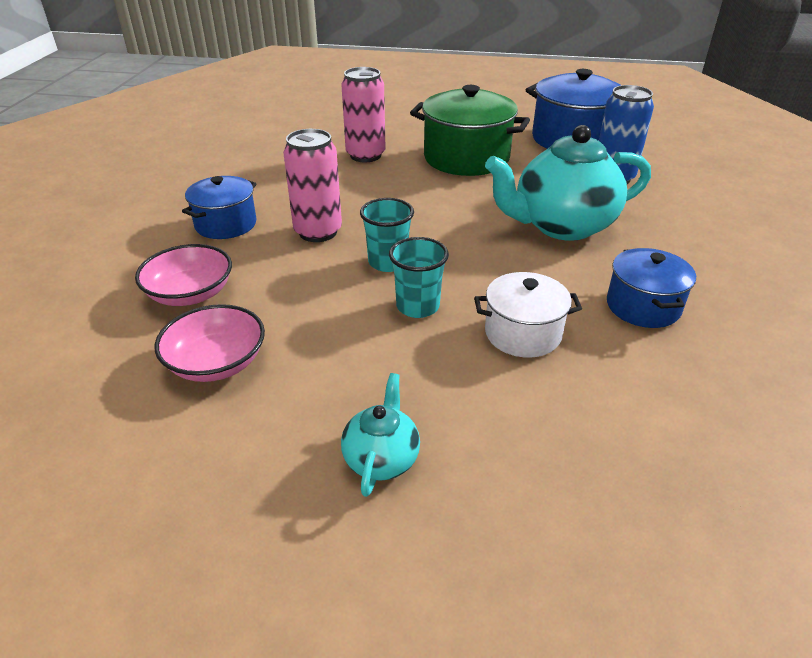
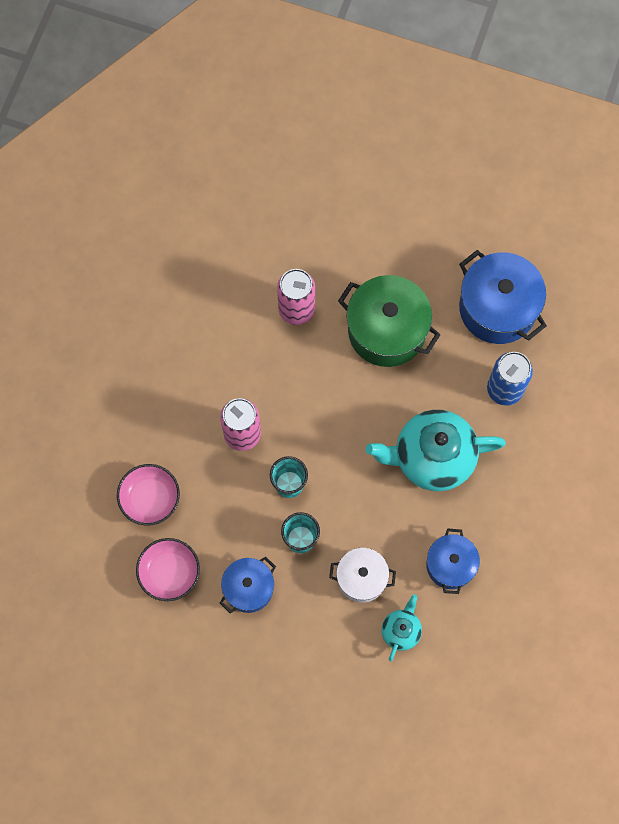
camera: 10 degrees right, 35 degrees up
blue pot [182,176,257,239] -> blue pot moved to [220,556,276,613]
turquoise teapot [341,373,420,497] -> turquoise teapot moved to [381,594,422,661]

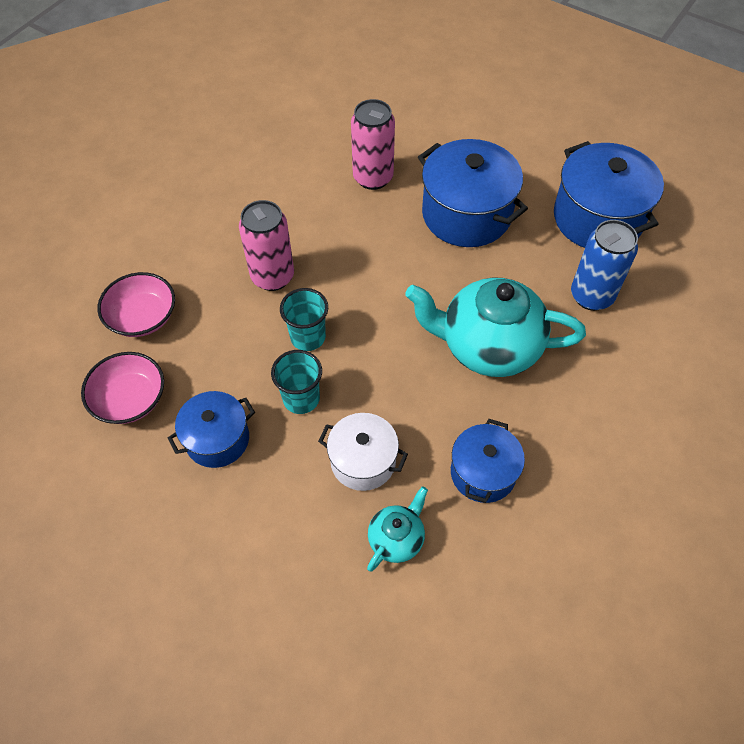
camera: 15 degrees right, 15 degrees down
green pot [338,275,440,367] -> blue pot [418,139,528,247]

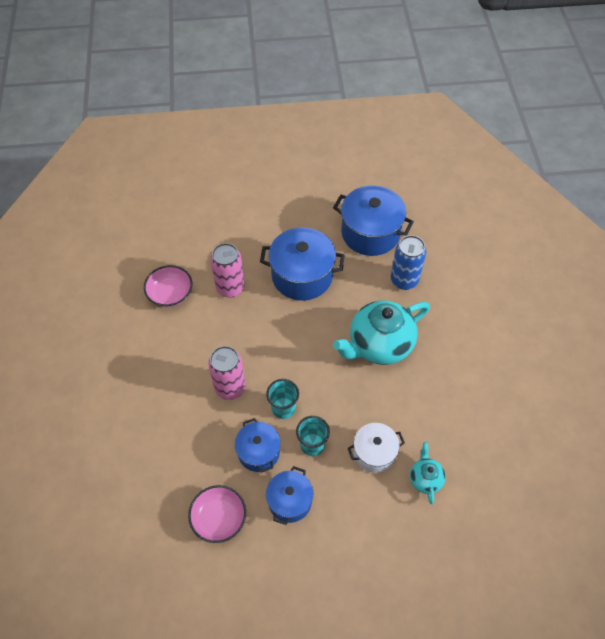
camera: 40 degrees left, 0 degrees up
pink bowl [97,272,175,337] -> pink bowl moved to [144,265,192,307]
blue pot [451,419,525,503] -> blue pot moved to [235,418,281,473]

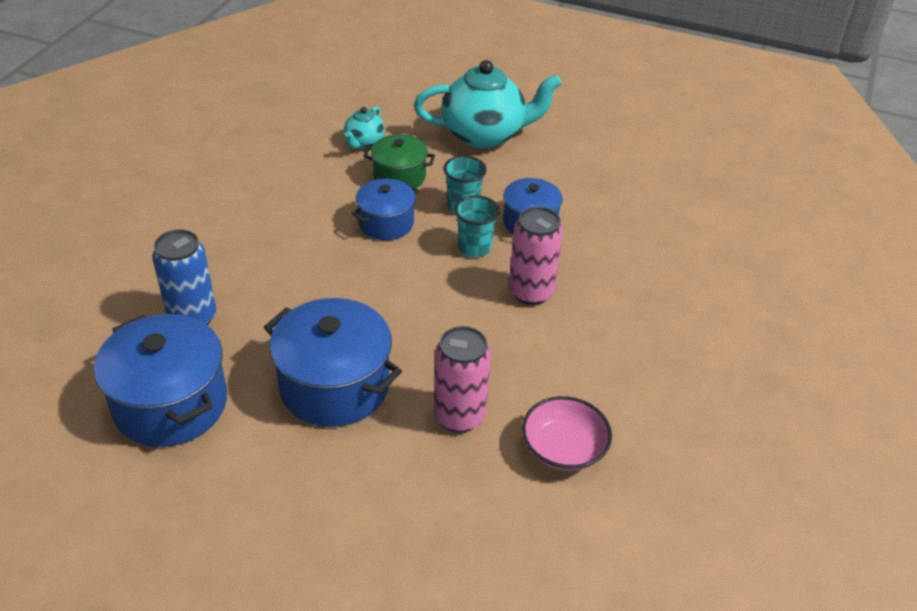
camera: 155 degrees left, 15 degrees down
pink bowl [188,485,246,543] -> none
blue pot [266,466,313,525] -> blue pot moved to [352,179,419,240]
turquoise teapot [333,301,430,365] -> turquoise teapot moved to [414,60,562,148]
white pot [348,423,405,473] -> green pot [364,134,435,188]

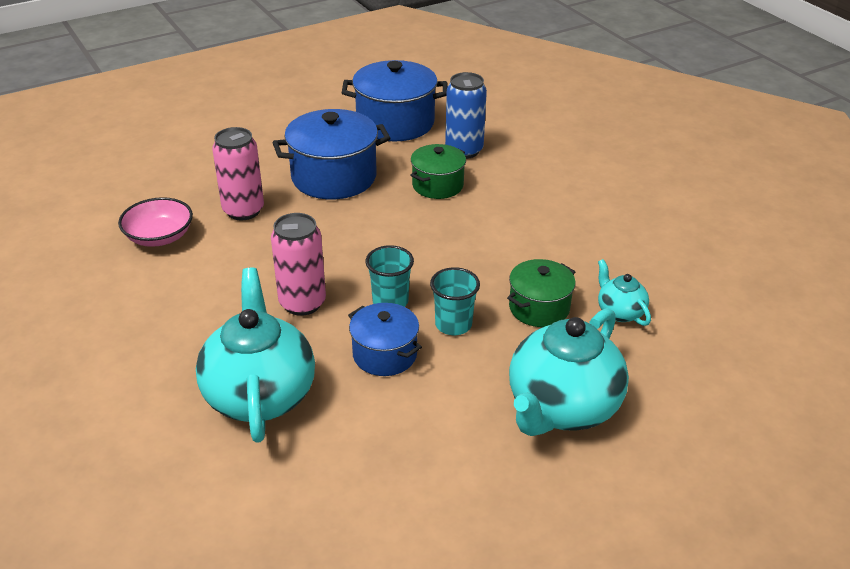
camera: 130 degrees right, 5 degrees down
blue pot [352,179,419,240] -> none
none -> turquoise teapot [196,267,315,443]
none -> green pot [410,144,466,199]

